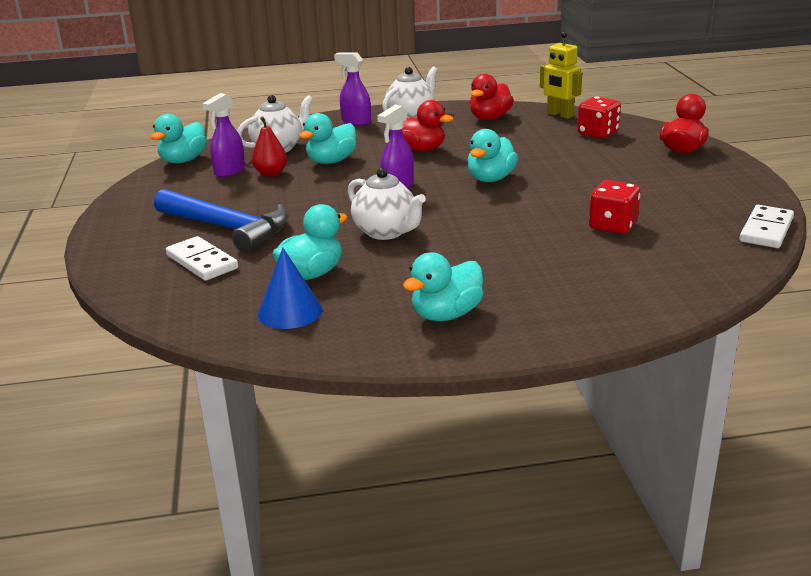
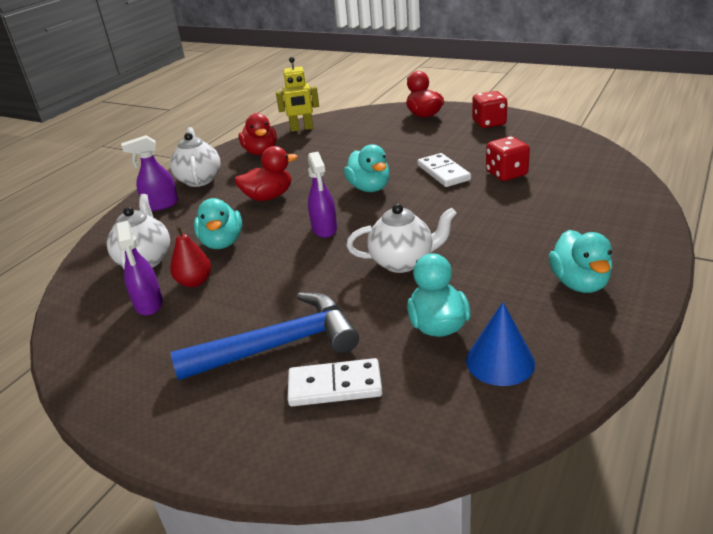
camera: 50 degrees left, 5 degrees up
turquoise duck [151,114,207,164] -> none
red dice [577,97,621,139] -> red dice moved to [472,91,507,128]
white domino [739,205,794,248] -> white domino moved to [417,153,471,187]

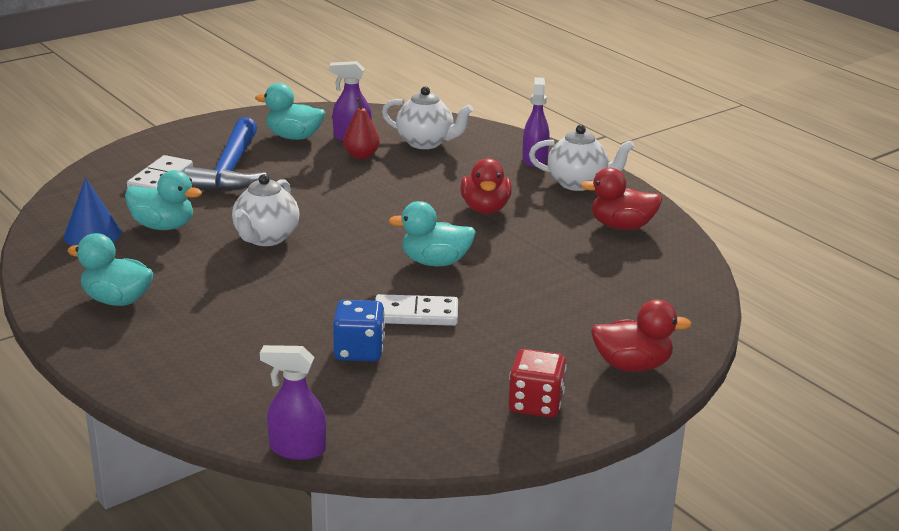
camera: 110 degrees right, 5 degrees down
turquoise duck [194,198,242,249] -> turquoise duck moved to [255,83,325,140]
yellow robot [276,57,319,132] -> none
purple spray bottle [308,152,337,238] -> purple spray bottle moved to [260,345,326,460]
red dice [486,136,530,181] -> blue dice [333,300,385,361]

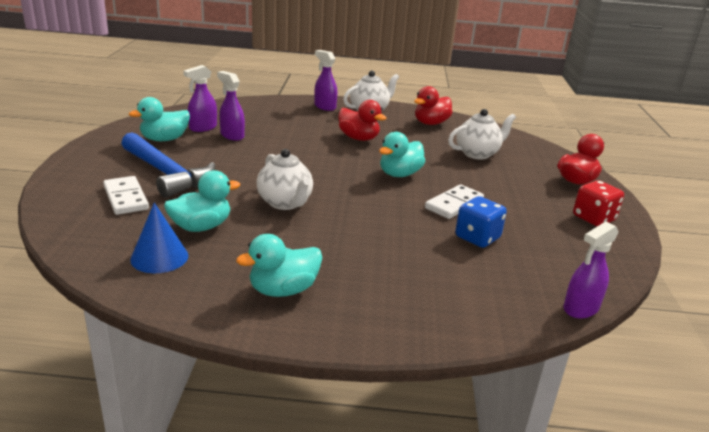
camera: 50 degrees left, 0 degrees up
red pear [343,98,380,159] -> purple spray bottle [217,71,245,141]
white teapot [382,86,473,149] -> white teapot moved to [448,109,516,159]

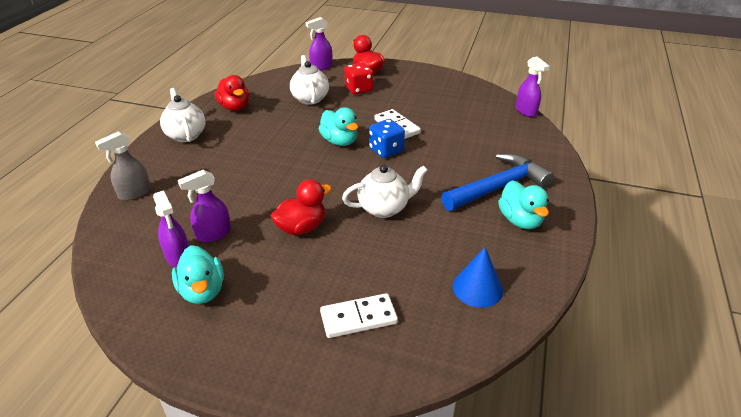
camera: 75 degrees left, 10 degrees up
blue hammer [121,132,215,198] -> blue hammer moved to [441,153,554,211]
turquoise duck [164,170,240,232] -> none
purple spray bottle [314,50,337,111] -> purple spray bottle moved to [306,17,332,70]
red duck [338,100,386,141] -> red duck moved to [271,179,332,235]
blue dice [455,196,507,248] -> blue dice moved to [369,119,405,158]
red dice [573,180,624,226] -> red dice moved to [344,63,373,95]
none -> grey spray bottle [95,131,151,200]

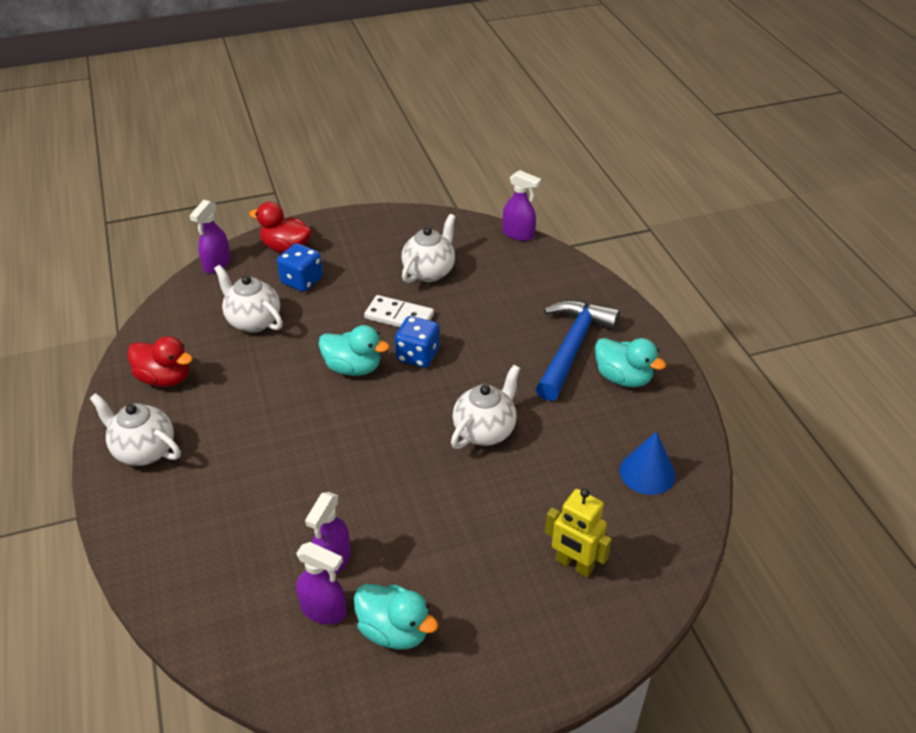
camera: 35 degrees left, 5 degrees up
grey spray bottle [95,131,151,200] -> none
red duck [271,179,332,235] -> none
white domino [320,293,398,338] -> yellow robot [545,488,612,578]
red dice [344,63,373,95] -> blue dice [277,243,323,292]
none -> white teapot [401,214,456,283]

